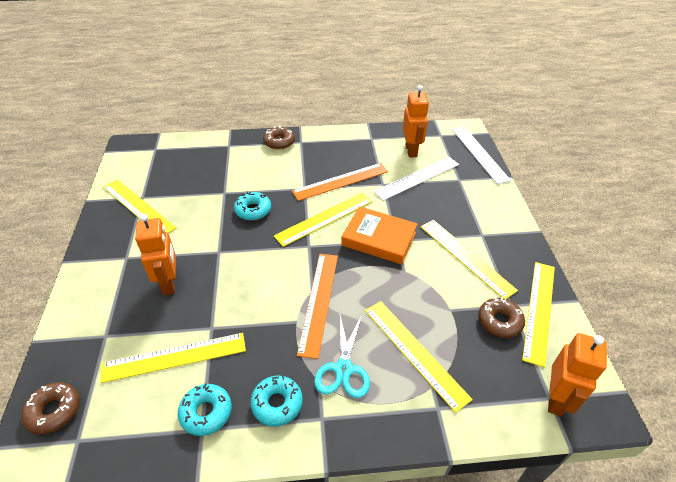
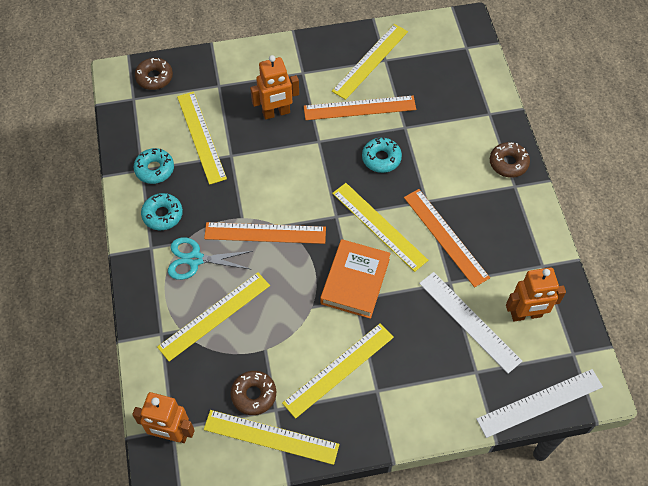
camera: 85 degrees right, 15 degrees up
none -> orange ruler [304,96,416,120]

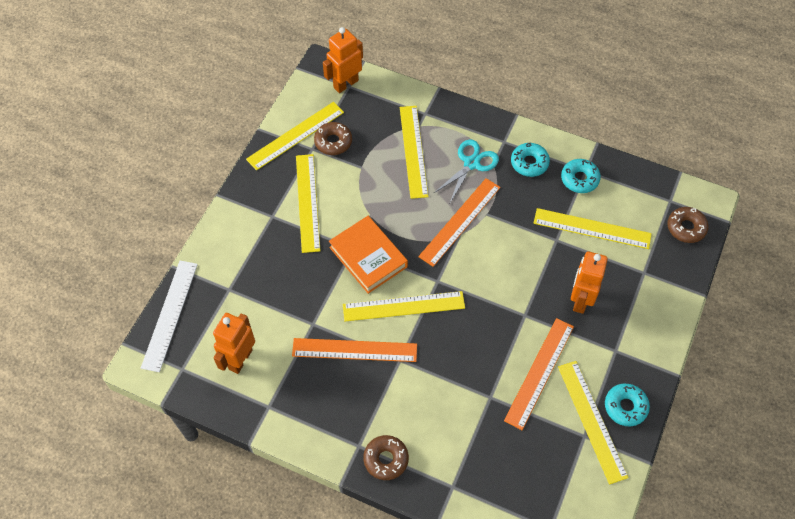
camera: 125 degrees right, 0 degrees up
turquoise donut [362,137,402,173] -> turquoise donut moved to [605,384,650,426]
white ruler [419,272,522,373] -> none

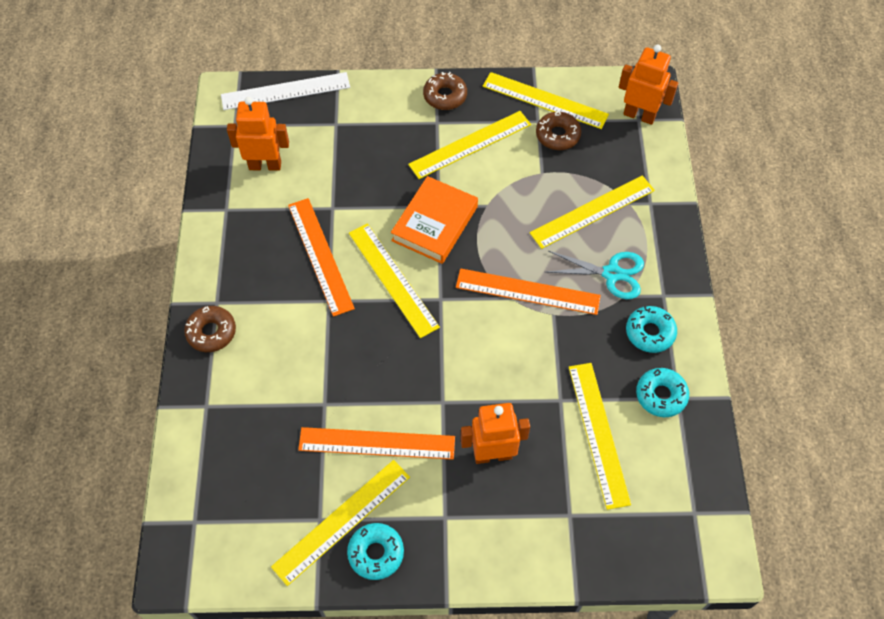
camera: 65 degrees right, 0 degrees up
brown donut [667,207,709,243] -> brown donut moved to [423,72,467,110]

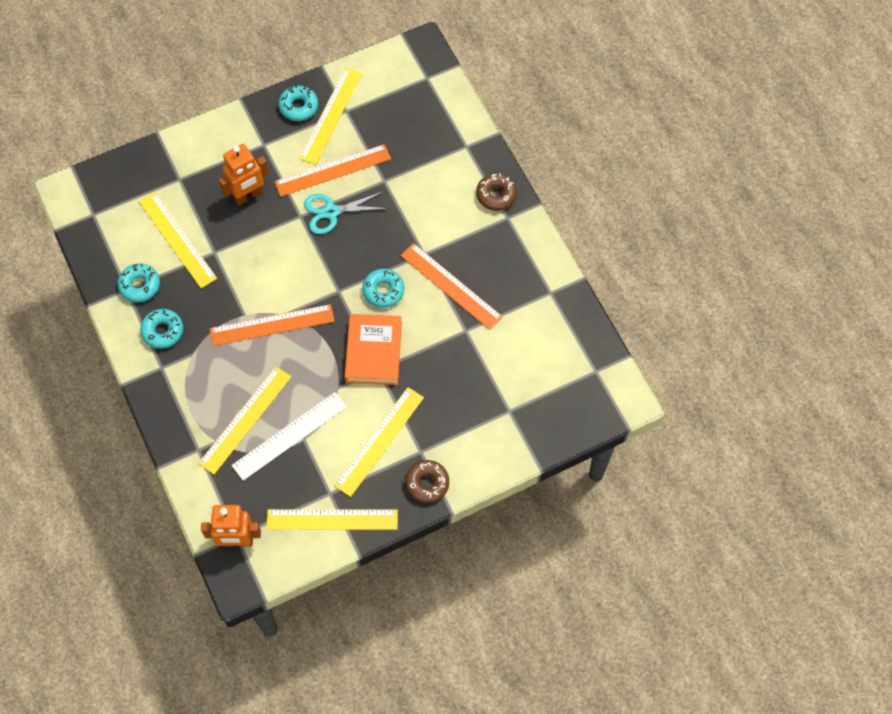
camera: 155 degrees right, 5 degrees up
white ruler [221,72,350,110] -> white ruler moved to [231,392,347,481]
orange robot [227,97,289,171] -> none
yellow ruler [349,223,440,338] -> turquoise donut [362,269,404,308]
brown donut [536,111,581,150] -> none
turquoise scissors [546,251,644,299] -> turquoise scissors moved to [304,191,388,234]

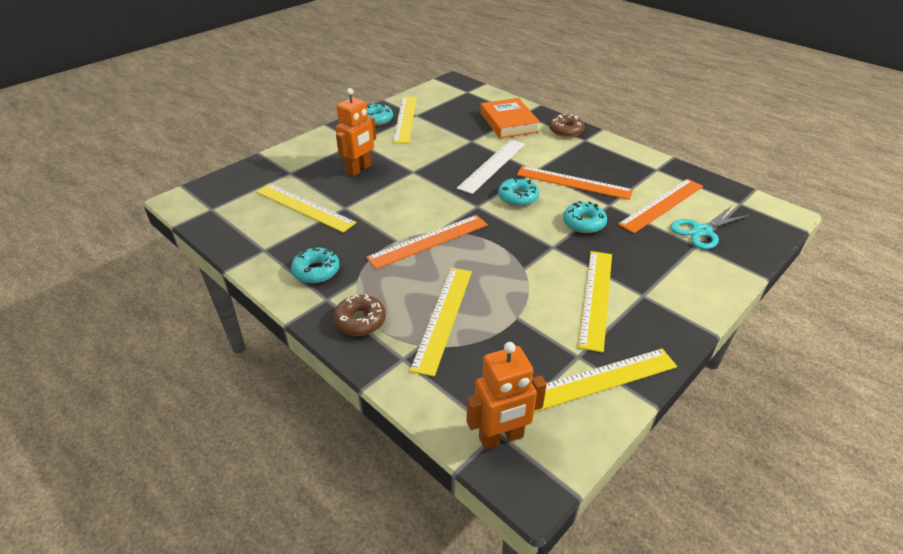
camera: 20 degrees left, 25 degrees down
turquoise donut [117,263,160,303] -> turquoise donut moved to [563,201,607,233]
white ruler [231,392,347,481] -> white ruler moved to [457,140,525,194]
orange ruler [274,144,391,197] -> orange ruler moved to [618,179,703,233]
turquoise scissors [304,191,388,234] -> turquoise scissors moved to [670,206,750,249]
orange book [345,314,402,385] -> orange book moved to [481,98,540,138]
brown donut [405,460,449,503] -> brown donut moved to [333,294,386,336]

